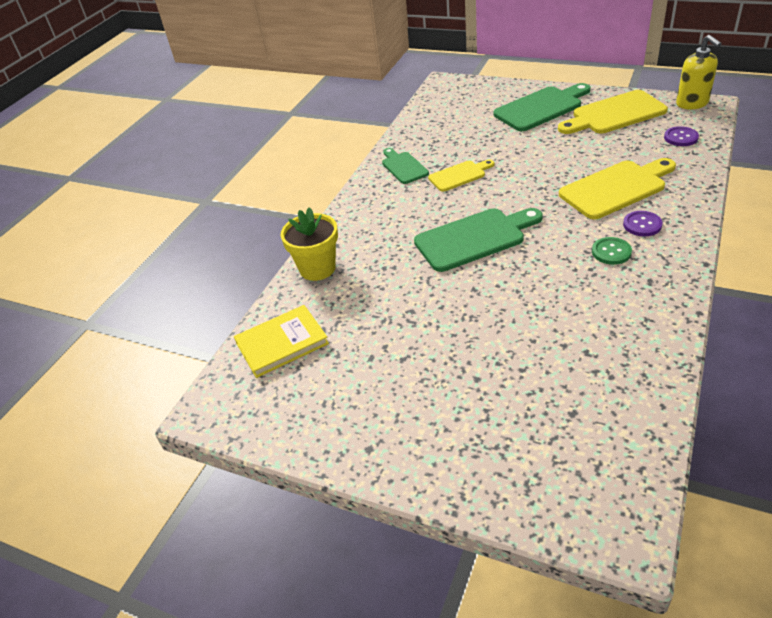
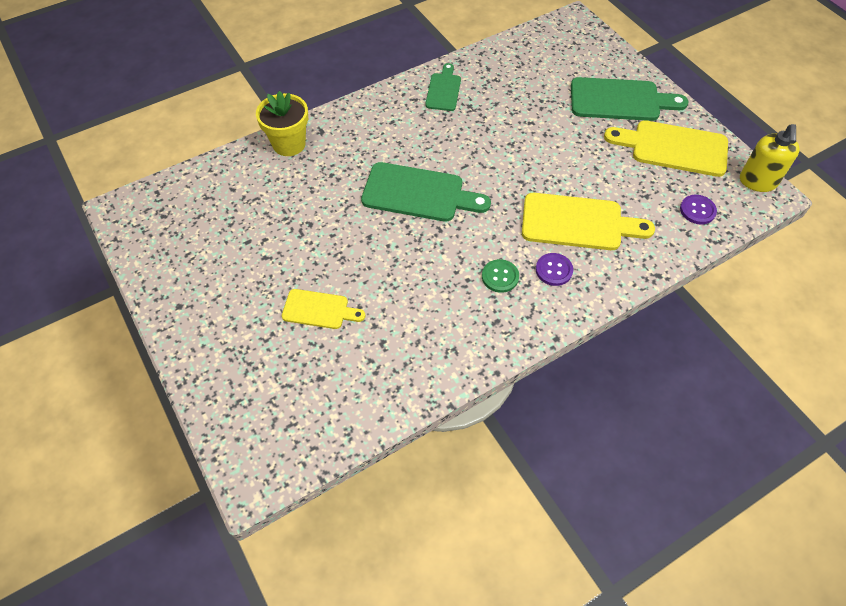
camera: 30 degrees right, 15 degrees up
yellow book [234,305,329,378] -> none
yellow cutting board [428,160,494,192] -> yellow cutting board moved to [282,289,365,329]

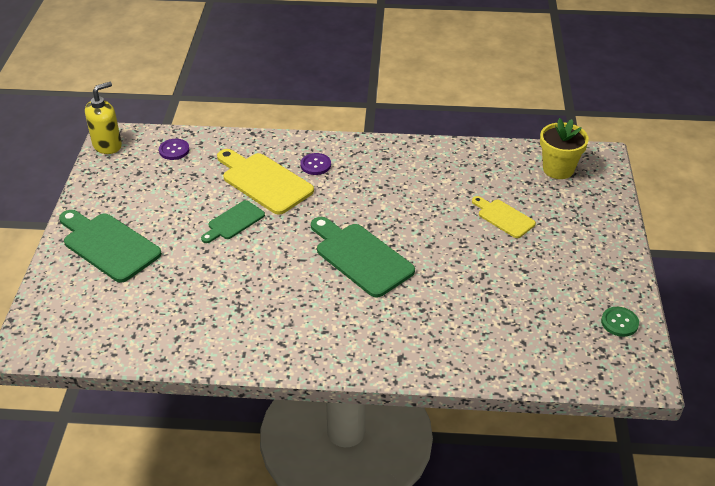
camera: 145 degrees left, 15 degrees down
yellow flower pot [256,91,308,156] -> yellow flower pot moved to [540,118,589,179]
green cutting board [425,63,461,111] -> green cutting board moved to [201,200,265,243]
green button [482,259,519,293] -> green button moved to [601,307,639,337]
yellow cutting board [604,120,728,177] -> none

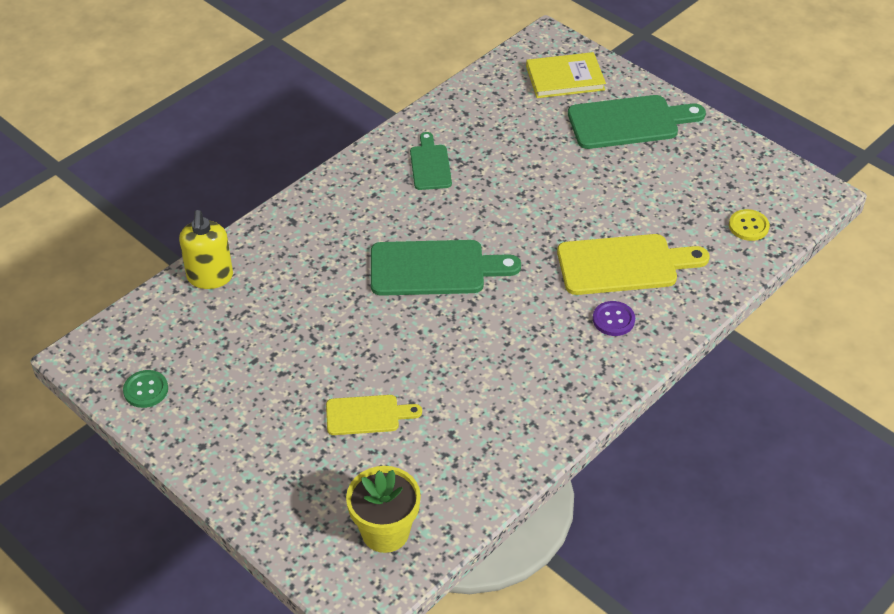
camera: 130 degrees right, 5 degrees up
yellow soap dispenser [85,82,122,154] -> yellow soap dispenser moved to [179,210,233,289]
purple button [159,139,190,160] -> yellow button [729,209,770,241]
green cutting board [201,200,265,243] -> green cutting board moved to [410,132,452,190]
none -> yellow book [526,52,606,98]

